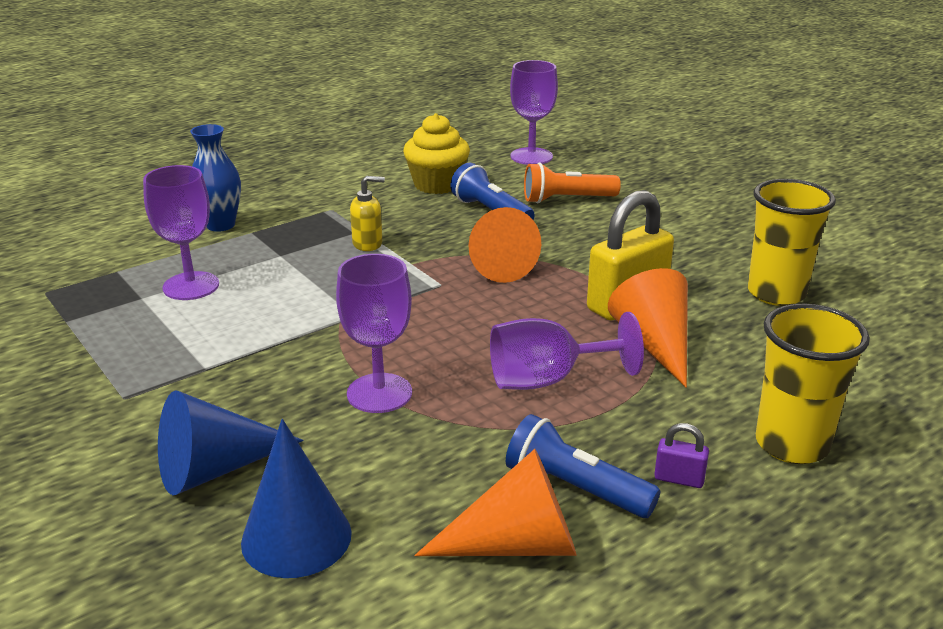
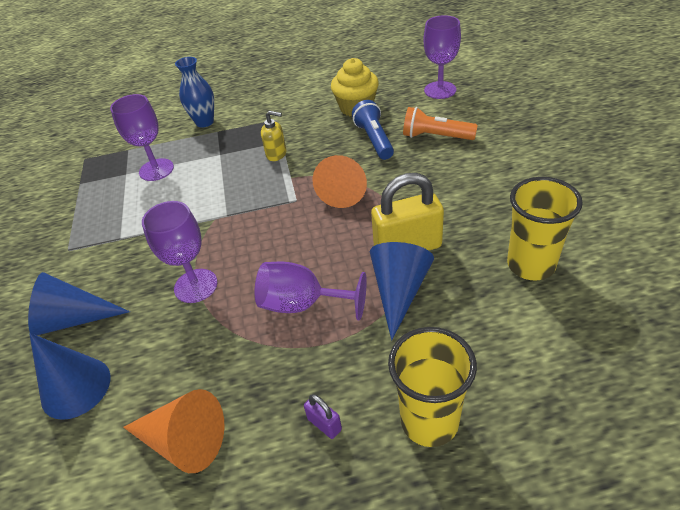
camera: 30 degrees right, 15 degrees up
blue flashlight [506,414,660,518] -> none
orange cone [608,268,688,388] -> blue cone [370,242,434,340]

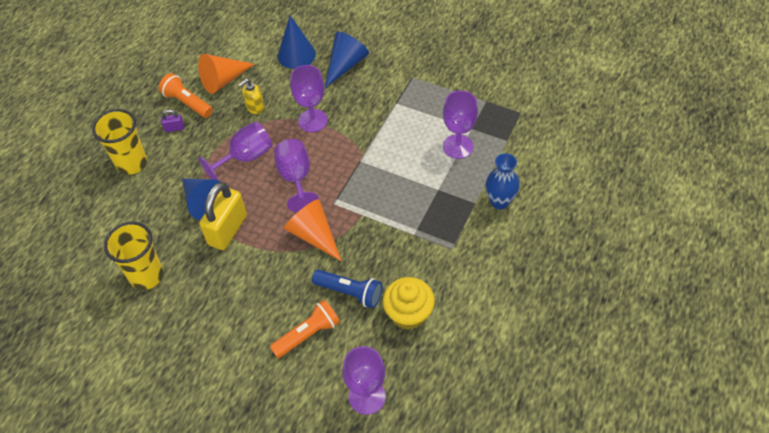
camera: 125 degrees right, 10 degrees up
yellow soap dispenser [261,111,286,161] -> yellow soap dispenser moved to [238,78,264,114]
none -> orange flashlight [158,73,213,118]
none -> purple goblet [274,139,319,212]

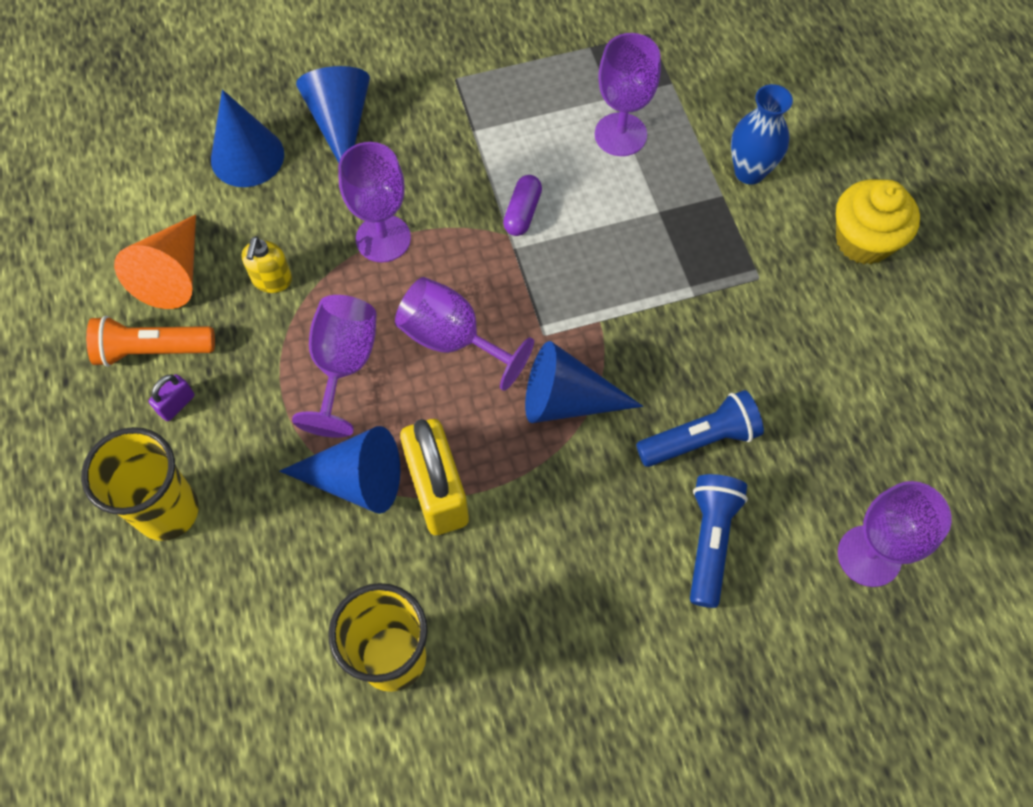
camera: 45 degrees left, 10 degrees up
orange flashlight [270,300,340,358] -> blue flashlight [690,474,748,608]
orange cone [284,199,341,261] -> blue cone [525,341,643,423]
yellow cupcake [383,277,435,330] -> yellow cupcake moved to [836,179,920,264]
none -> purple capsule [503,175,542,236]

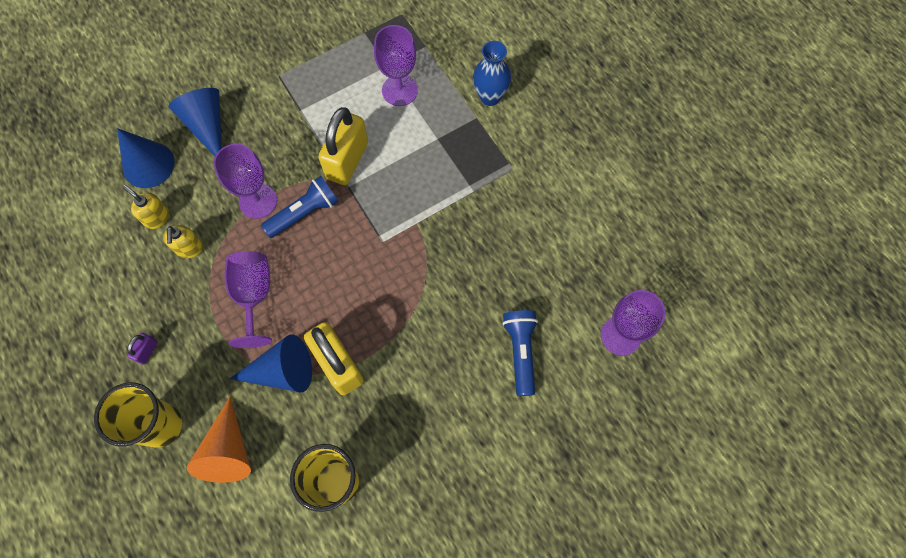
camera: 15 degrees left, 5 degrees up
orange flashlight [86,316,215,367] -> none
orange cone [114,215,196,309] -> orange cone moved to [187,397,251,483]
purple goblet [395,277,534,391] -> none
purple capsule [503,175,542,236] -> yellow padlock [318,107,368,185]
blue cone [525,341,643,423] -> none
blue flashlight [636,390,764,467] -> blue flashlight moved to [261,176,338,238]
yellow cupcake [836,179,920,264] -> none
none -> yellow soap dispenser [123,185,169,229]

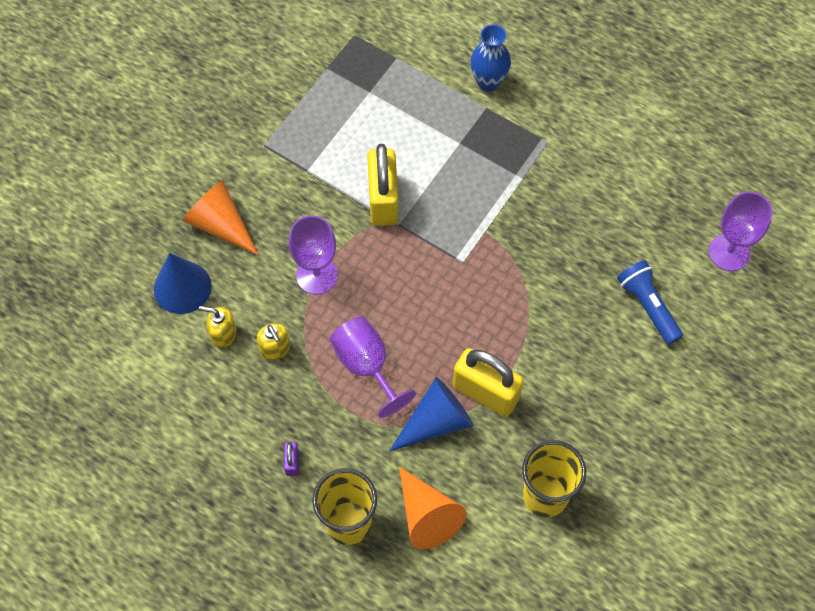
camera: 25 degrees left, 5 degrees down
blue cone [168,88,222,156] -> orange cone [182,180,259,255]
blue flashlight [261,176,338,238] -> none
purple goblet [374,25,418,106] -> none

